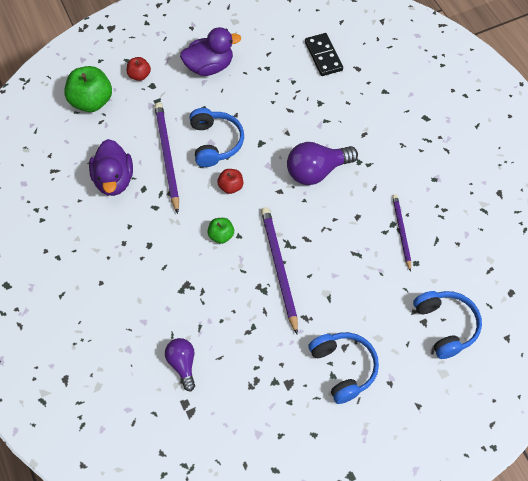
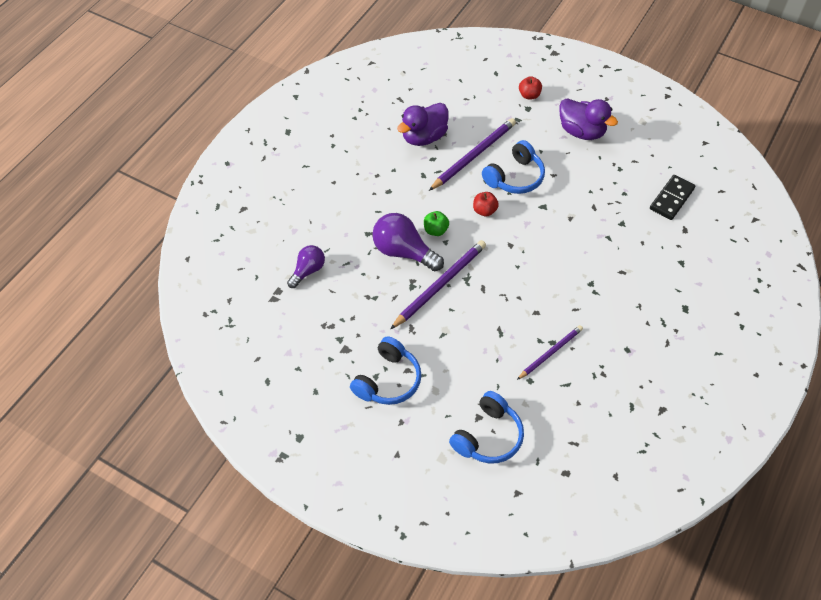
camera: 55 degrees right, 5 degrees down
green apple [64,66,112,112] -> none
purple light bulb [287,142,358,185] -> purple light bulb moved to [373,213,444,271]

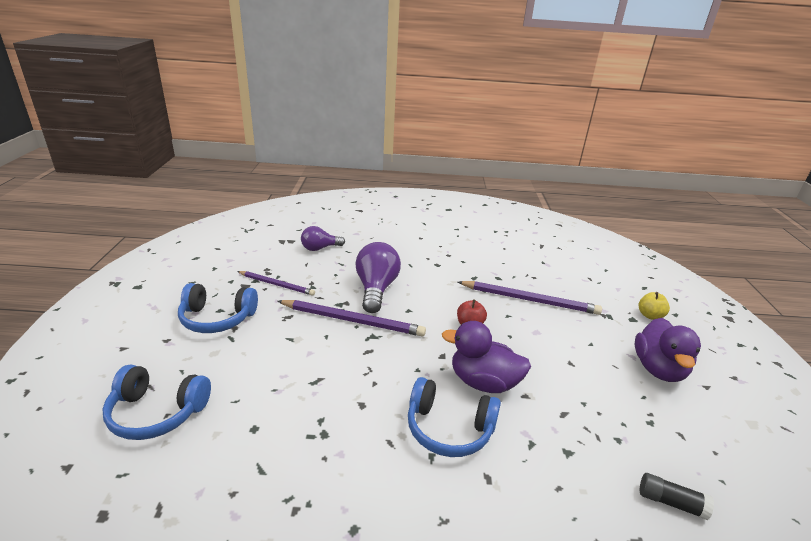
camera: 60 degrees right, 25 degrees down
purple light bulb [287,245,325,288] -> purple light bulb turned 150 degrees clockwise [301,226,345,251]
purple duck [397,103,449,146] -> purple duck moved to [442,321,531,393]
green apple [424,211,449,236] -> none
blue headphones [482,140,545,194] -> blue headphones moved to [408,377,501,457]
purple pencil [517,325,583,380] -> purple pencil moved to [237,271,315,296]
red apple [519,76,542,99] -> yellow apple [639,292,670,320]
black domino [650,175,695,220] -> black glue stick [640,473,714,520]

